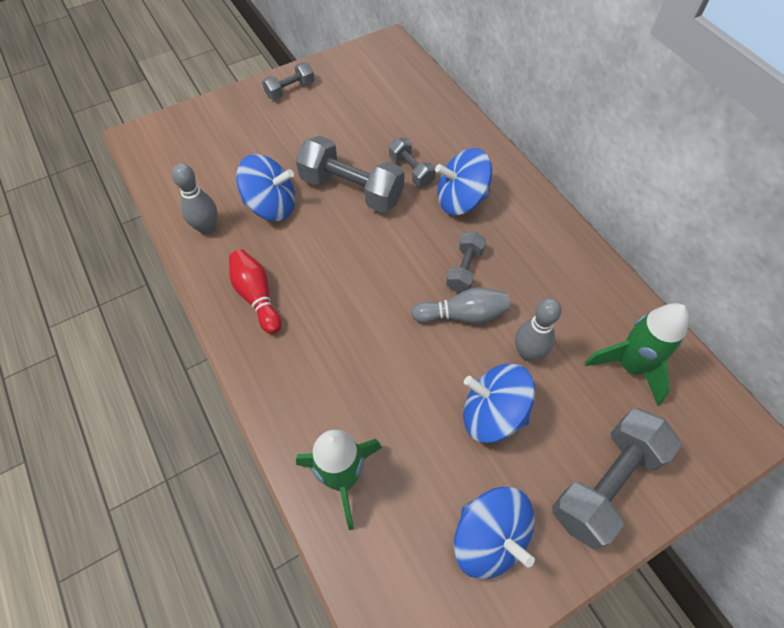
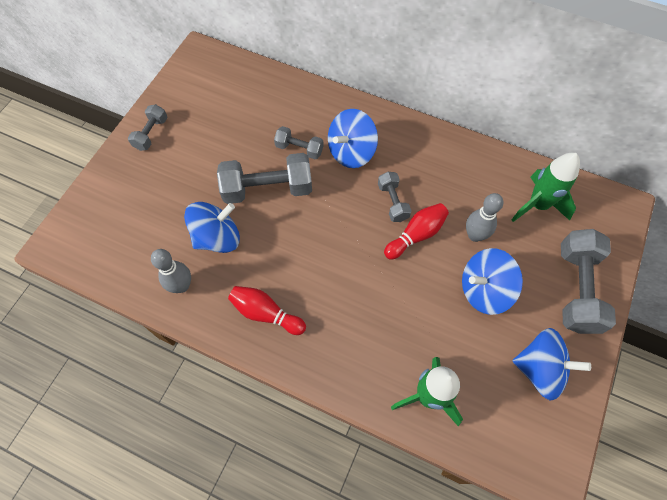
camera: 35 degrees left, 5 degrees up
grey bowling pin [411,287,510,324] -> red bowling pin [384,203,449,260]

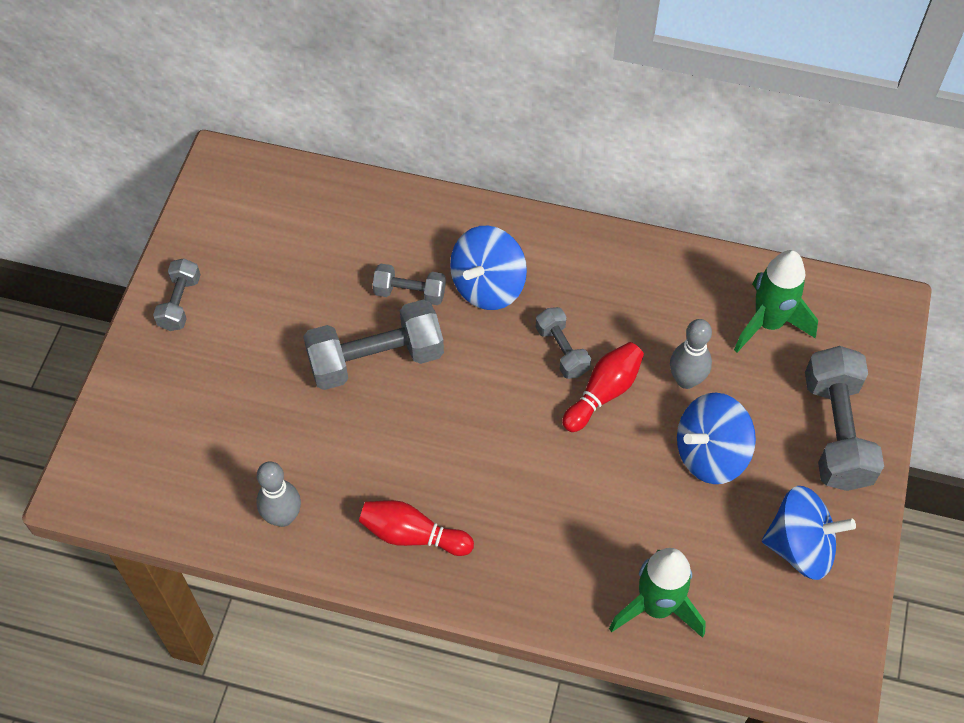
camera: 10 degrees left, 5 degrees down
blue spinning top [184,202,240,253] -> none

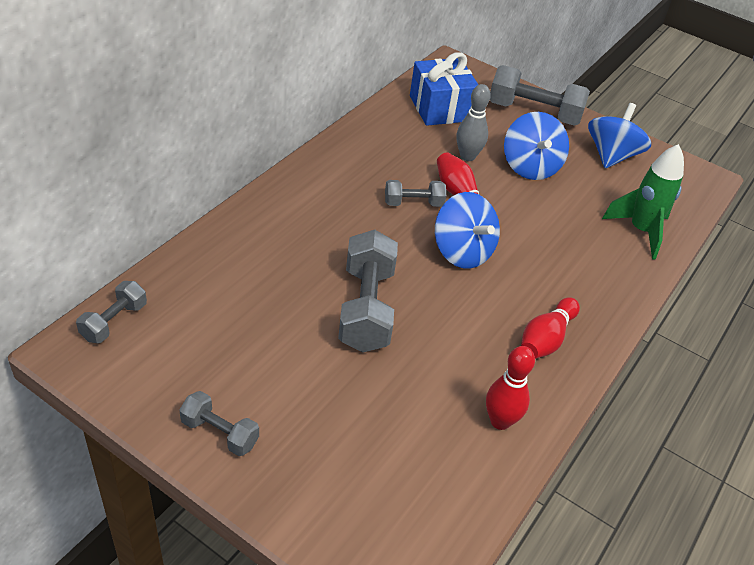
camera: 75 degrees left, 15 degrees down
grey bowling pin [257,461,301,527] -> red bowling pin [486,346,535,430]
grey dumbbell [373,264,446,305] -> grey dumbbell moved to [76,281,147,343]
blue spinning top [450,226,527,310] -> blue spinning top moved to [435,192,500,269]
green rocket [734,250,818,352] -> blue gift [410,52,478,126]

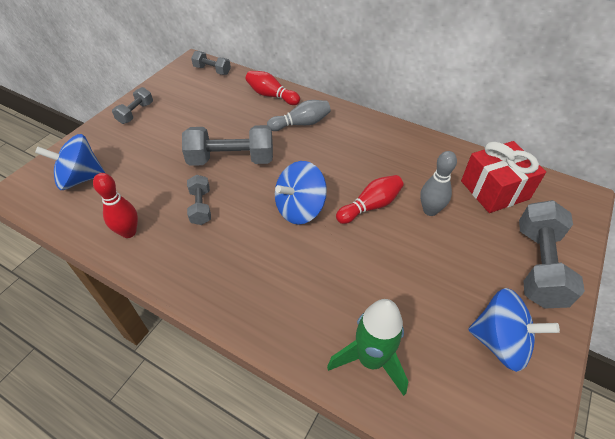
camera: 90 degrees right, 5 degrees up
grey dumbbell [385,180,446,207] -> grey dumbbell moved to [187,175,211,225]
blue gift [410,52,478,126] -> red gift [461,141,546,213]
blue spinning top [504,112,569,180] -> blue spinning top moved to [35,134,105,190]
red bowling pin [521,297,580,359] -> red bowling pin moved to [246,71,300,105]
none -> grey bowling pin [267,100,331,131]

